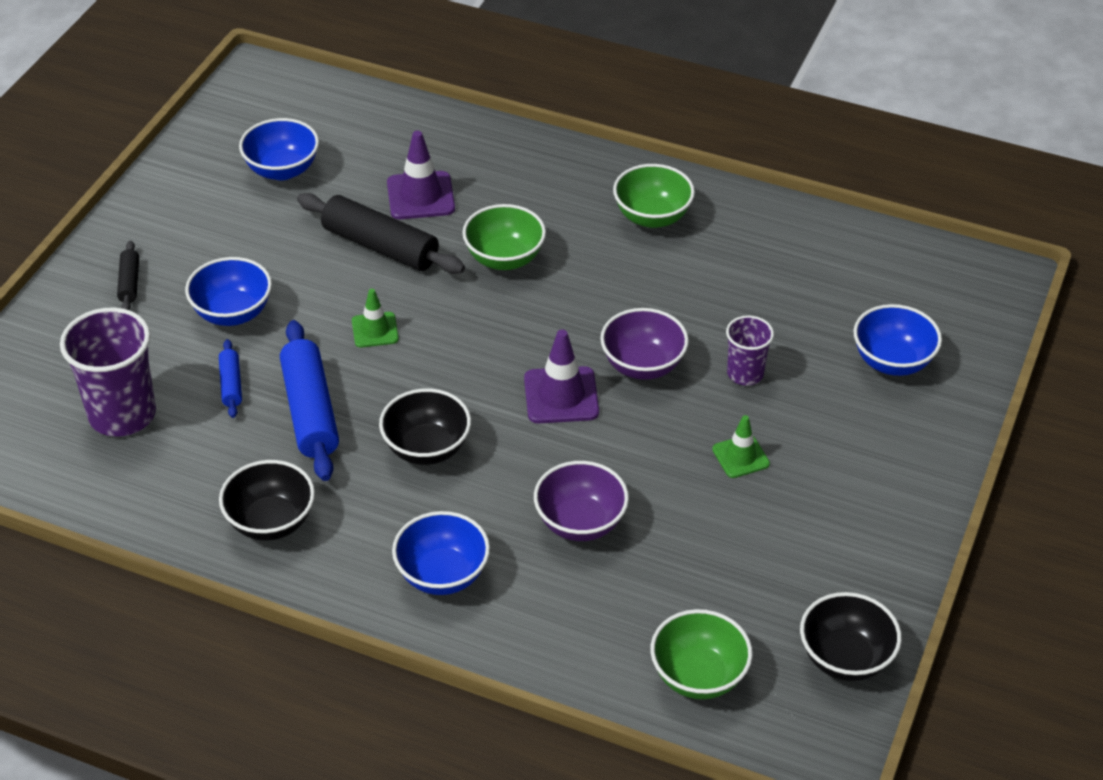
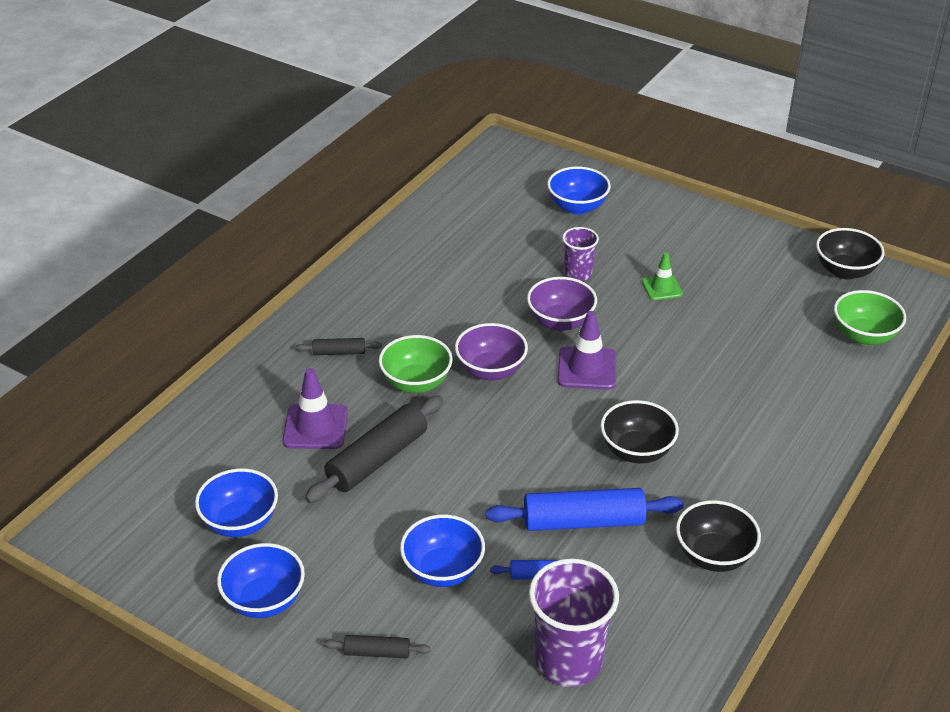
camera: 80 degrees left, 5 degrees down
green traffic cone [352,289,399,348] -> none
blue bowl [392,511,490,595] -> blue bowl moved to [217,543,305,618]
purple bowl [534,461,629,541] -> purple bowl moved to [455,323,528,380]
green bowl [613,164,695,228] -> none
none -> black rolling pin [296,338,382,355]

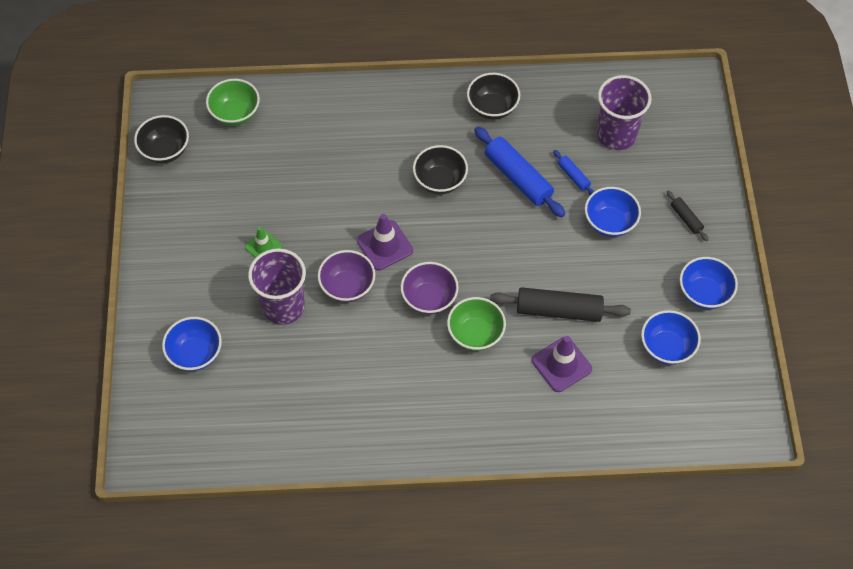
camera: 125 degrees left, 20 degrees up
black rolling pin [296,338,382,355] -> none
purple cup [562,227,599,281] -> purple cup [248,248,306,325], size x1.79

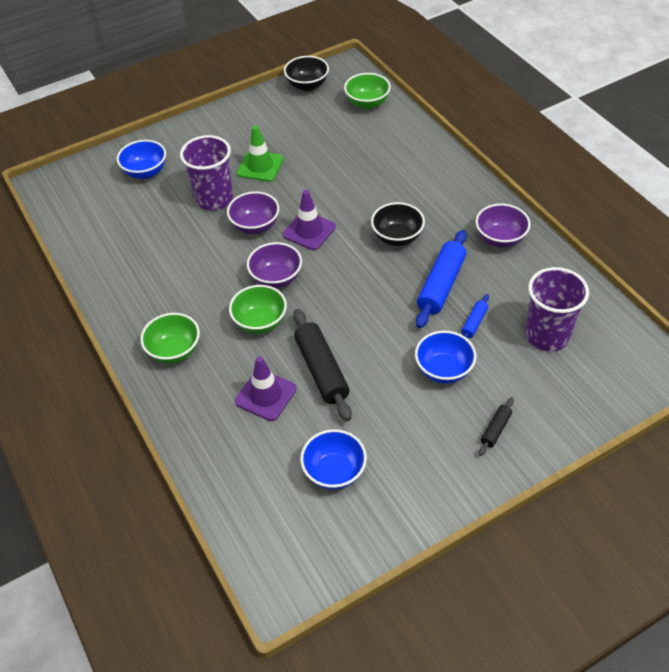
camera: 65 degrees right, 10 degrees down
green traffic cone [245,227,282,258] -> green traffic cone [237,125,284,182], size x1.57
black bowl [467,73,520,120] -> purple bowl [476,204,531,248]
blue bowl [680,257,738,309] -> none
none -> green bowl [140,313,200,364]

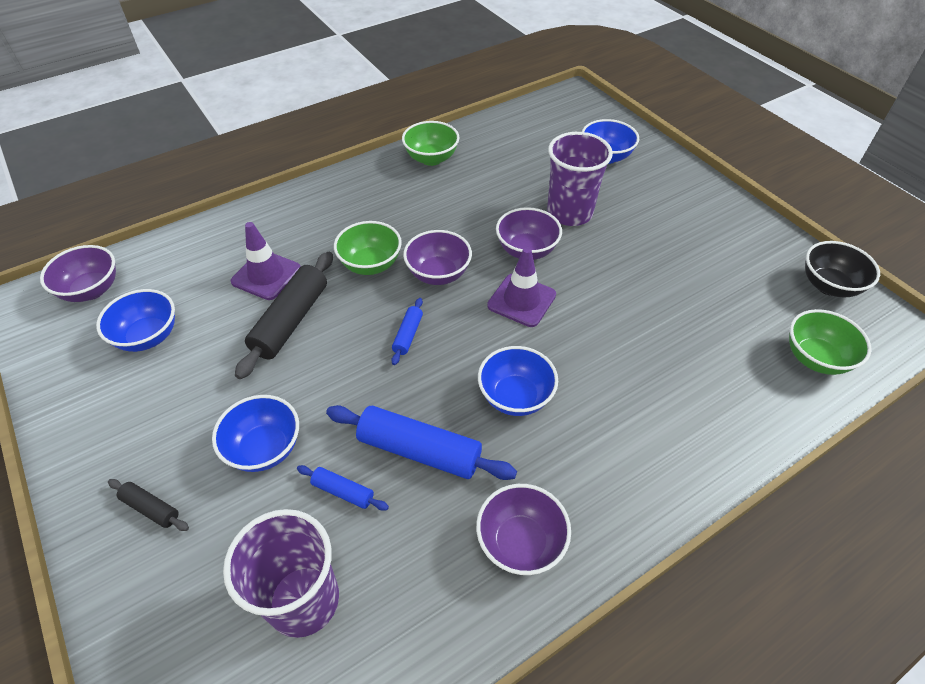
camera: 85 degrees right, 0 degrees up
green bowl [140,313,200,364] -> green bowl moved to [402,121,459,166]
green traffic cone [237,125,284,182] -> none
black rolling pin [293,309,352,421] -> black rolling pin turned 45 degrees counterclockwise [235,252,333,379]
black bowl [371,202,425,246] -> blue bowl [478,346,558,416]
none -> purple bowl [40,245,116,302]
none -> blue rolling pin [391,298,423,365]

